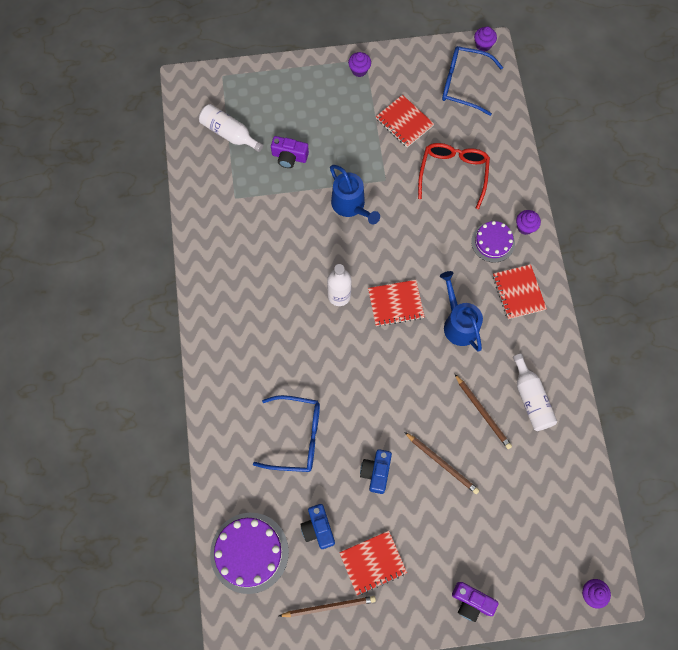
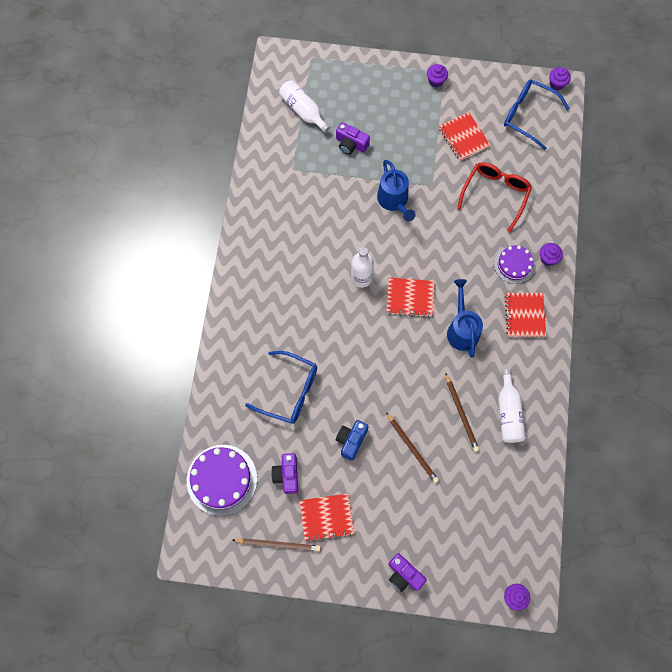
camera: 15 degrees right, 0 degrees up
blue camera [300,504,335,549] -> purple camera [271,453,298,494]

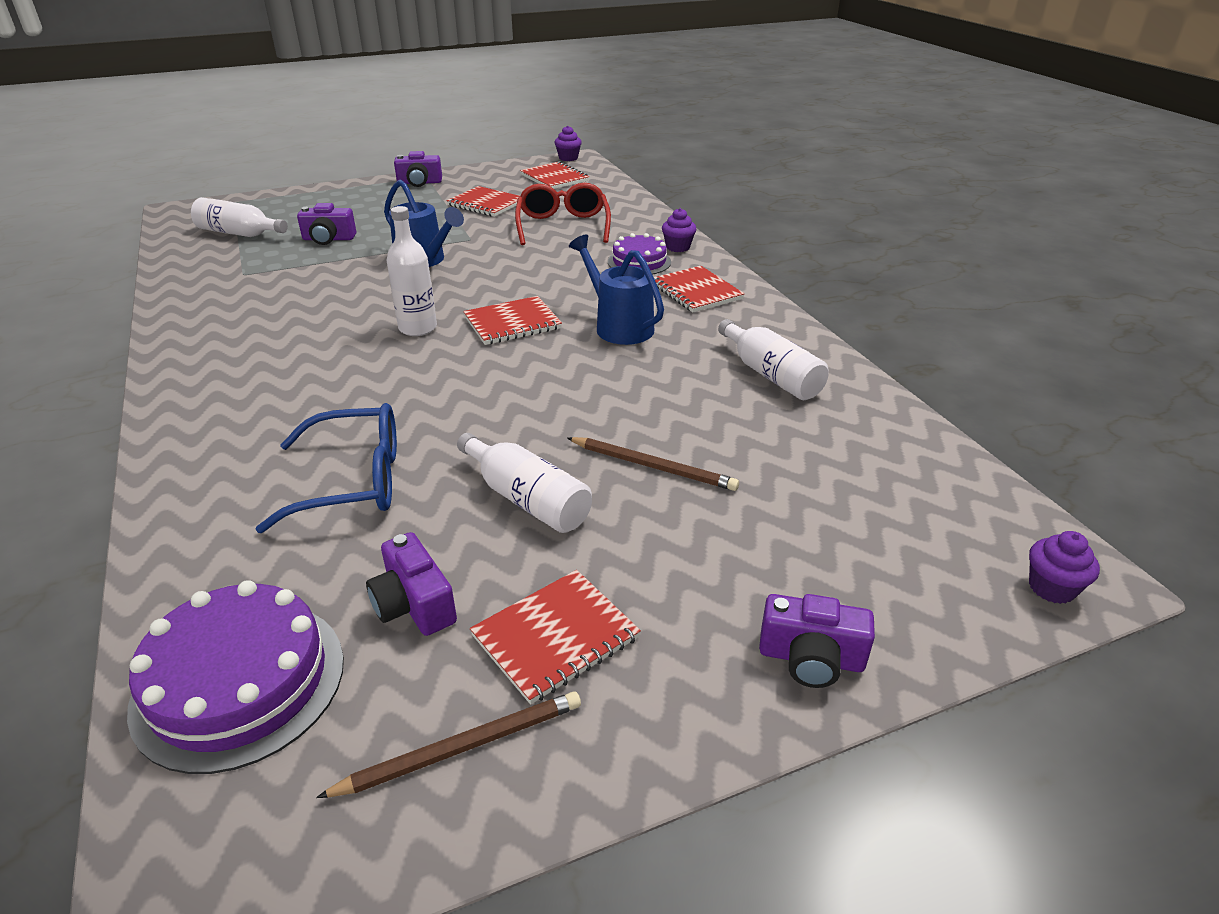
camera: 30 degrees left, 35 degrees down
blue camera [336,420,369,461] -> white bottle [457,433,592,533]
purple cupcake [427,64,448,87] -> purple camera [394,151,442,187]
brown pencil [445,373,479,452] -> none
blue glasses [504,80,570,150] -> red notebook [520,161,589,189]

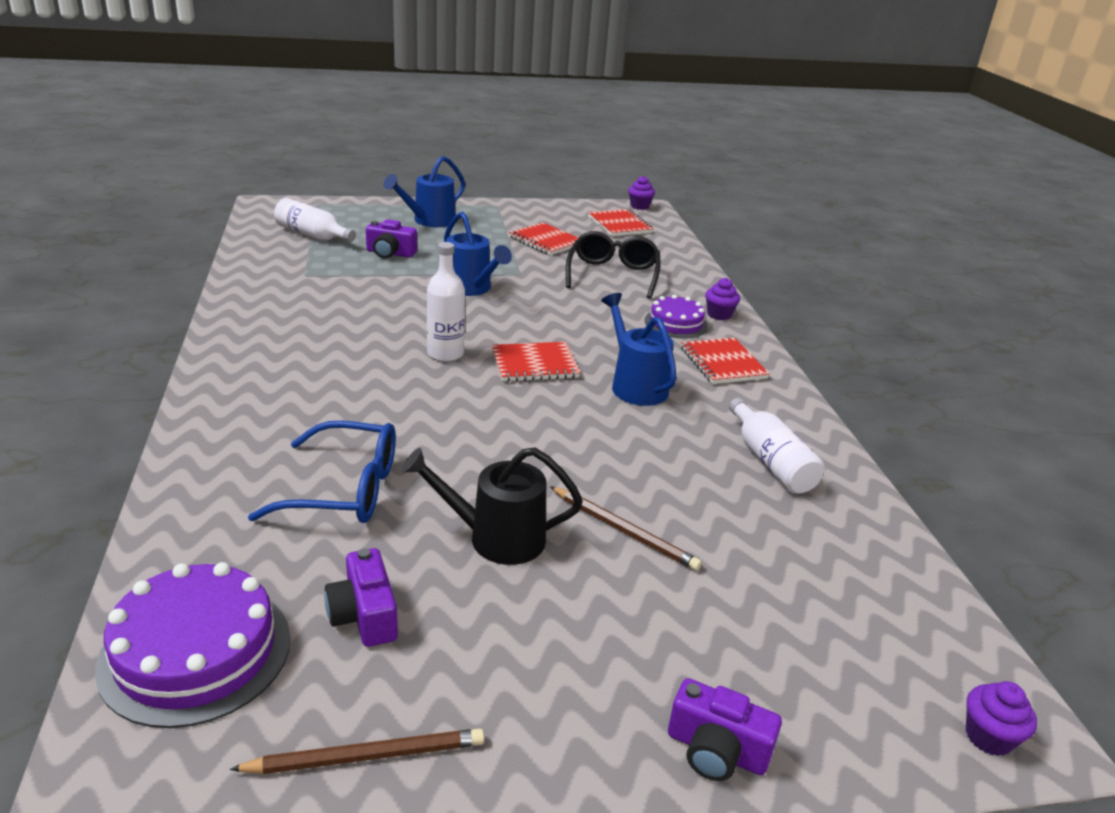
camera: 10 degrees right, 5 degrees down
purple camera [394,151,442,187] -> none
white bottle [457,433,592,533] -> black watering can [401,447,583,565]
red notebook [470,570,641,705] -> none
red glasses [515,183,611,245] -> black glasses [566,231,660,299]
none -> blue watering can [384,156,465,227]

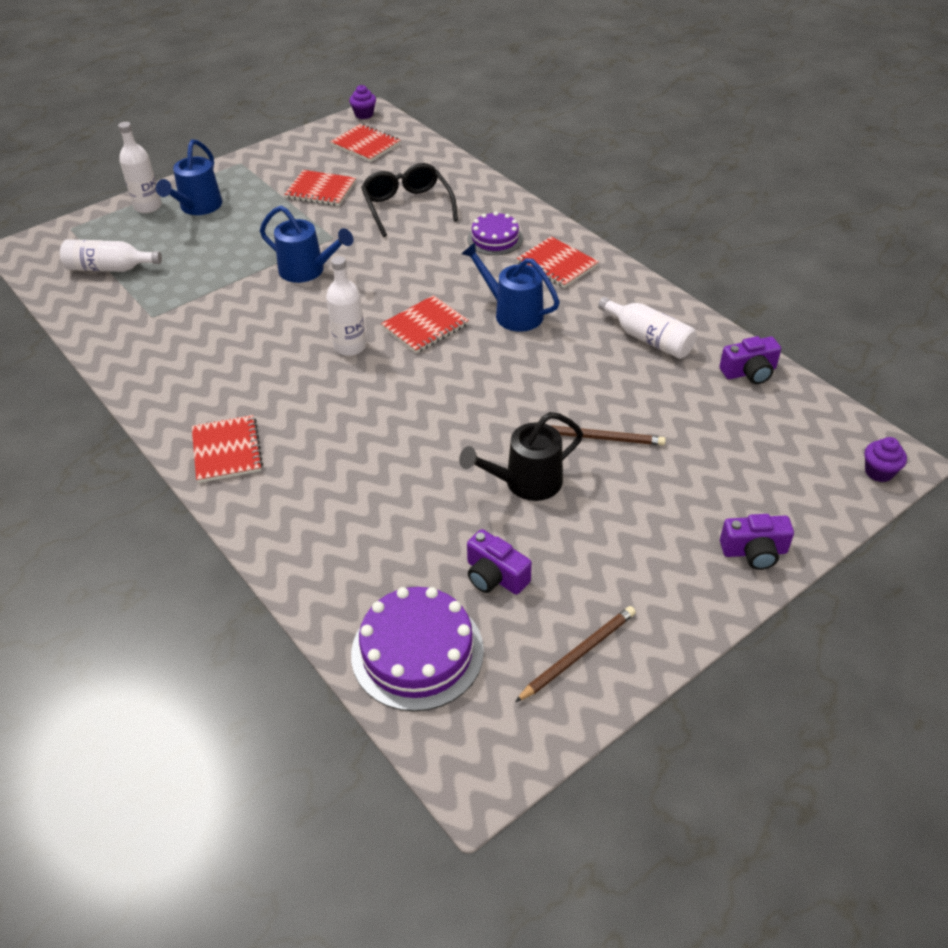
camera: 25 degrees left, 15 degrees up
blue glasses [248,421,396,523] -> none
purple camera [366,219,417,259] -> purple camera moved to [719,336,781,384]
purple cupcake [705,278,740,320] -> none
none -> white bottle [118,122,162,213]
none -> red notebook [192,415,263,483]

